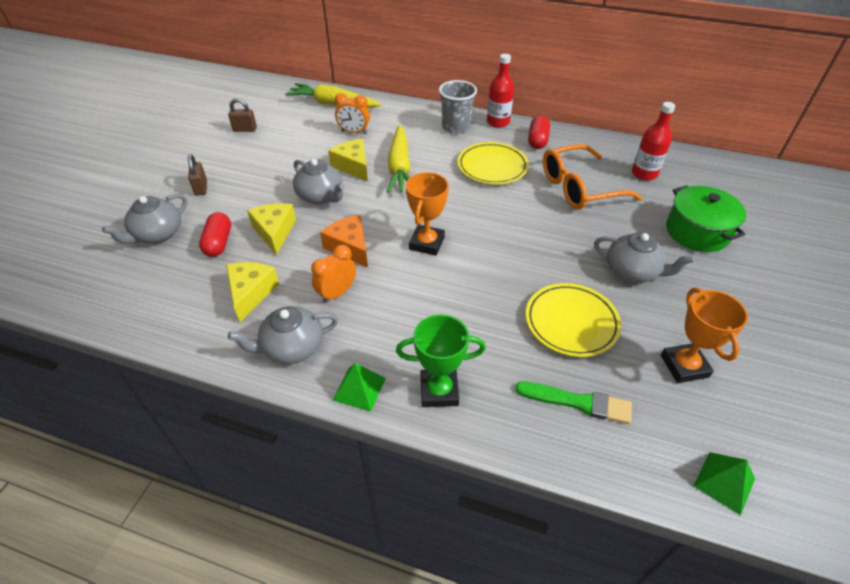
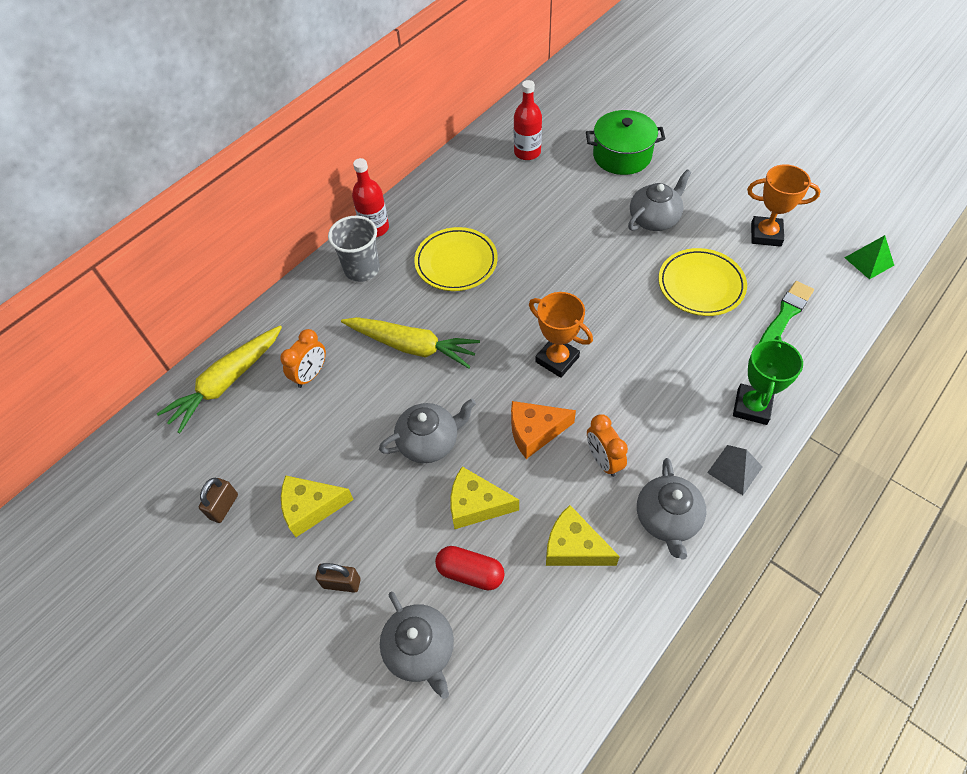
camera: 65 degrees left, 10 degrees up
yellow cheese [328,139,368,181] -> yellow cheese moved to [281,475,354,537]
green pyramid [333,363,386,412] -> grey pyramid [707,445,763,495]
red capsule [528,116,550,149] -> none
orange glasses [543,144,643,210] -> none

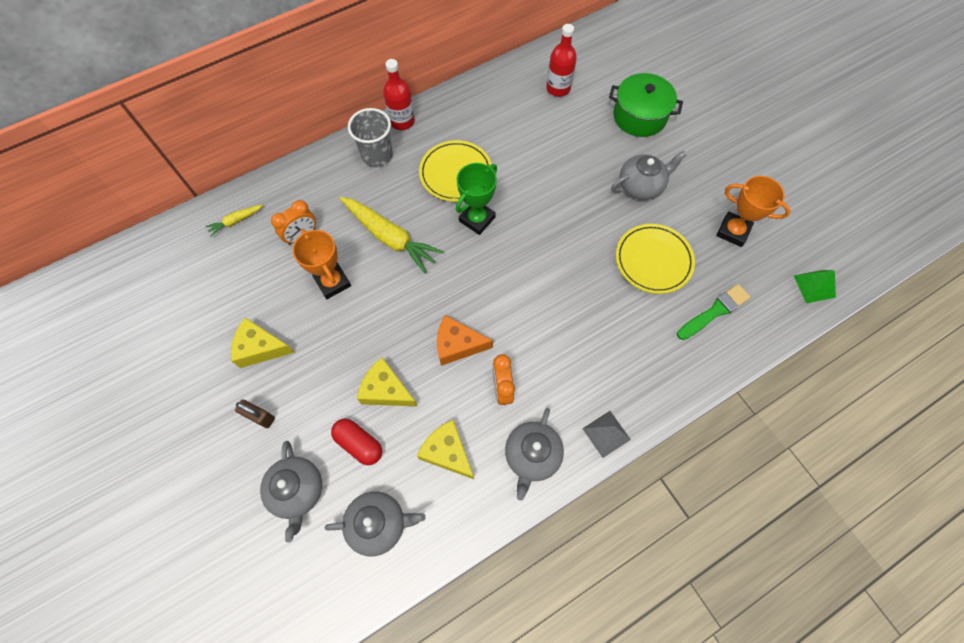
camera: 15 degrees right, 10 degrees up
yellow carrot [157,326,282,433] -> yellow carrot [205,204,263,237], size x0.48
brown padlock [199,478,238,523] -> none
grey teapot [379,399,476,463] -> grey teapot moved to [325,491,425,556]
orange trophy [529,292,593,378] -> orange trophy moved to [292,229,351,299]
green trophy [733,336,803,425] -> green trophy moved to [456,163,497,235]

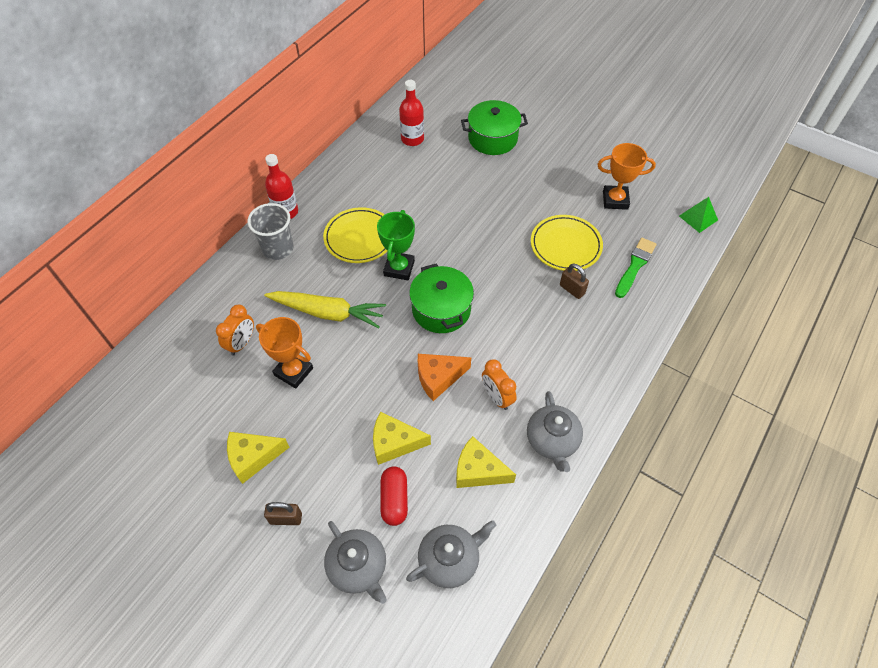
camera: 25 degrees left, 10 degrees down
yellow carrot [205,204,263,237] -> none
red capsule [331,419,382,465] -> red capsule turned 75 degrees clockwise [381,466,408,526]
grey pyramid [582,411,631,458] -> none
grey teapot [611,151,687,200] -> none
none -> green pot [409,263,474,333]
none -> brown padlock [560,264,589,299]

